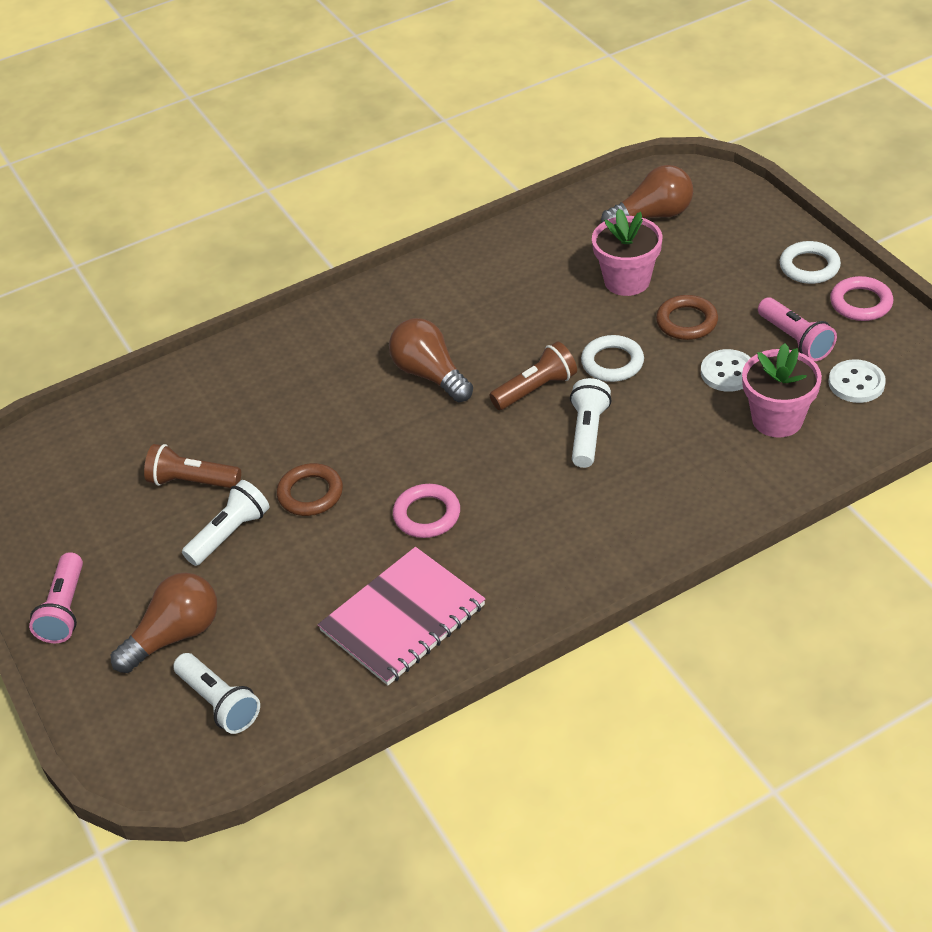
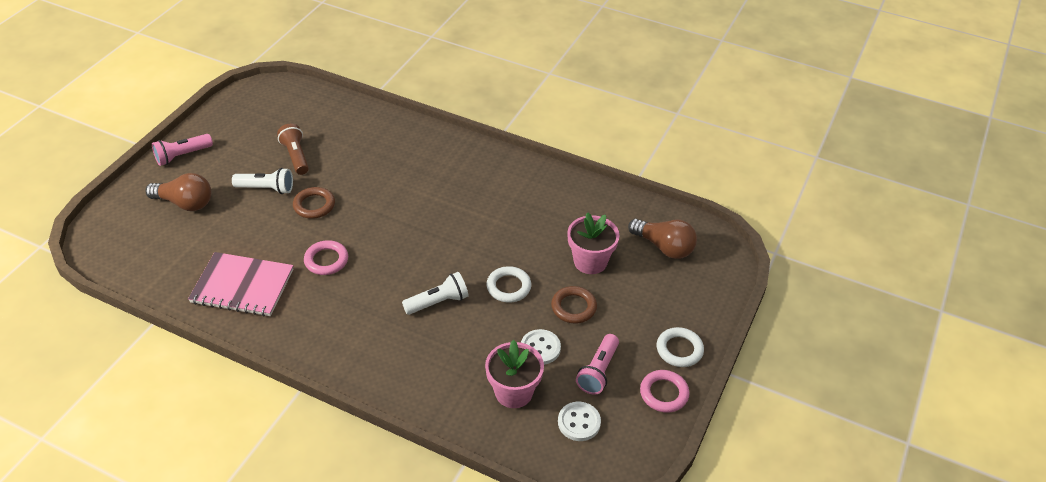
camera: 50 degrees right, 0 degrees up
white flashlight [173,653,260,734] -> none
brown light bulb [389,318,473,402] -> none
brown flashlight [489,341,577,410] -> none

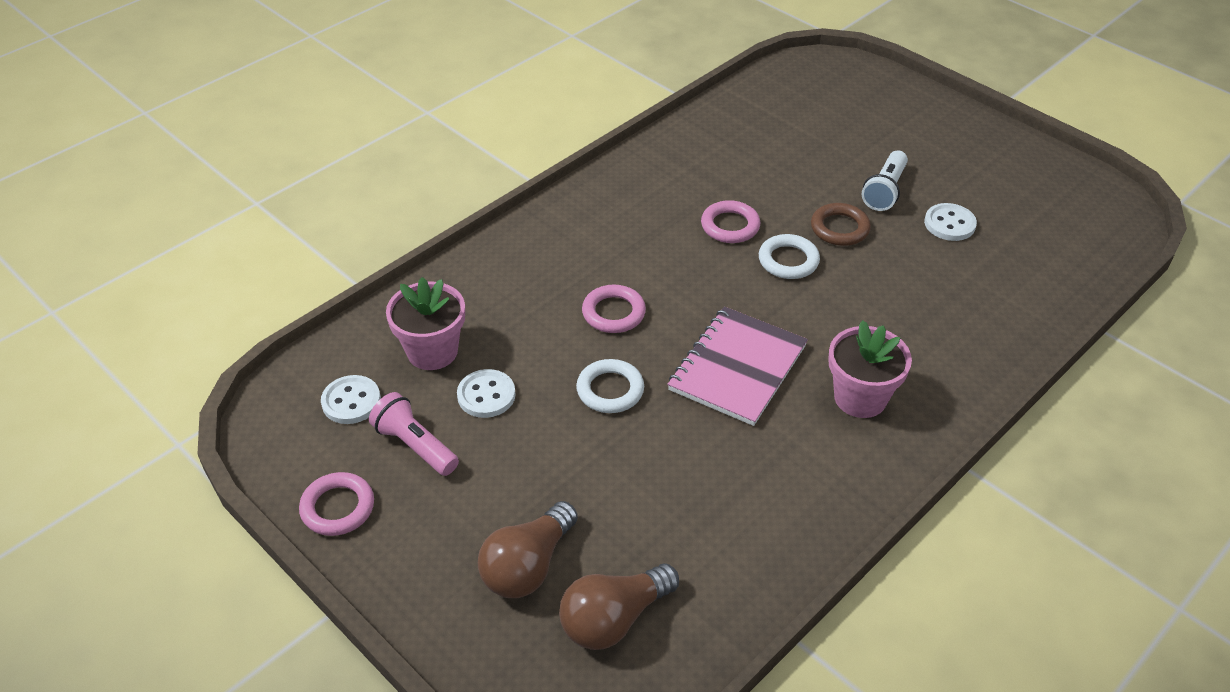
camera: 110 degrees right, 0 degrees up
brown light bulb [145,173,211,211] -> brown light bulb moved to [478,501,578,598]
pink flashlight [152,134,213,166] -> none
pink notebook [188,252,294,317] -> pink notebook moved to [667,307,808,426]
brown flashlight [277,124,309,175] -> white button [924,203,977,241]
white flashlight [402,272,469,315] -> pink ring [582,285,646,333]
brown ring [551,286,597,323] -> none
pink flower pot [567,212,620,274] -> pink flower pot moved to [828,320,912,418]
white ring [657,327,704,367] -> white ring moved to [759,234,820,279]

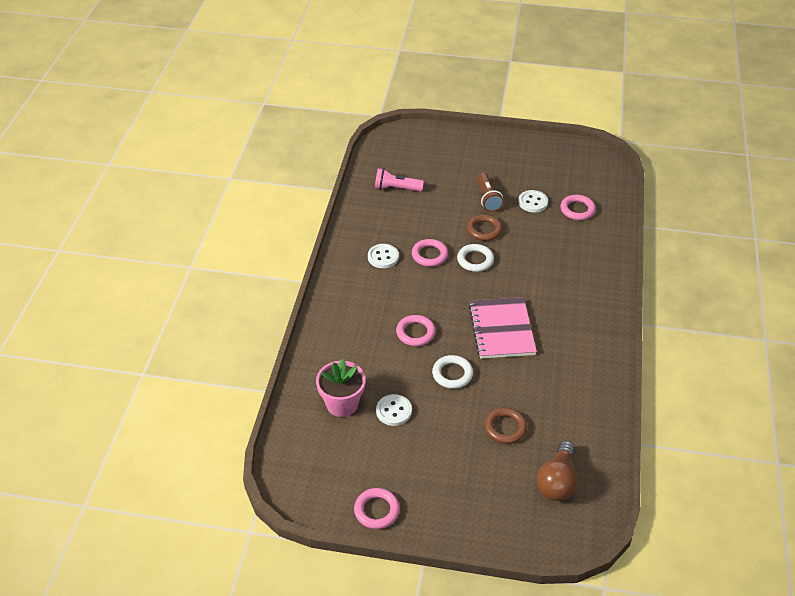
camera: 35 degrees left, 0 degrees up
white button [321,375,381,424] -> white button moved to [368,244,399,268]
pink flashlight [369,392,459,476] -> pink flashlight moved to [375,168,424,192]
brown light bulb [478,501,578,598] -> none
pink flower pot [828,320,912,418] -> none
white flashlight [862,151,908,211] -> brown flashlight [477,173,504,212]
none -> brown ring [484,408,527,444]
none -> pink ring [560,195,596,220]

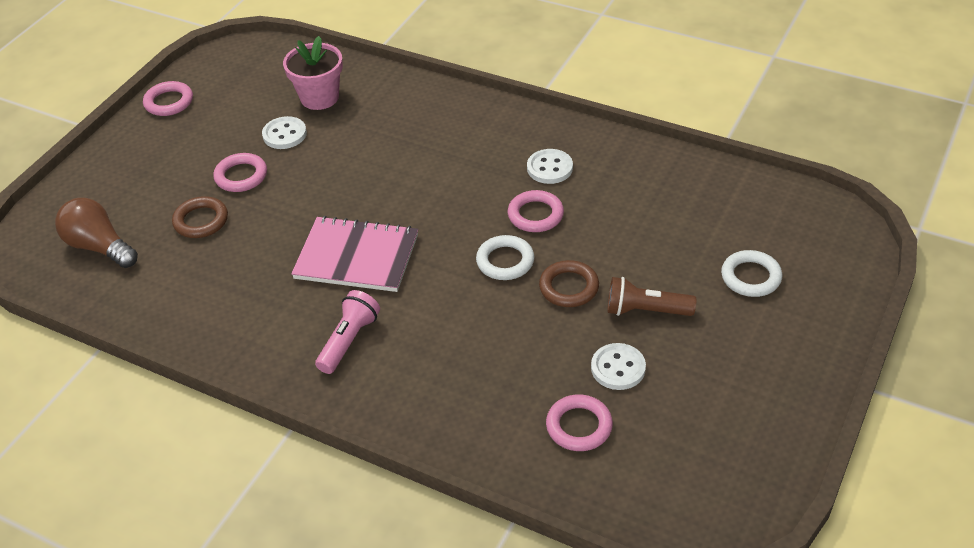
camera: 110 degrees right, 0 degrees up
pink flashlight [375,168,424,192] -> pink flashlight moved to [315,290,380,374]
pink ring [396,315,436,346] -> pink ring moved to [213,153,267,192]
white ring [432,355,473,389] -> white ring moved to [721,250,783,297]

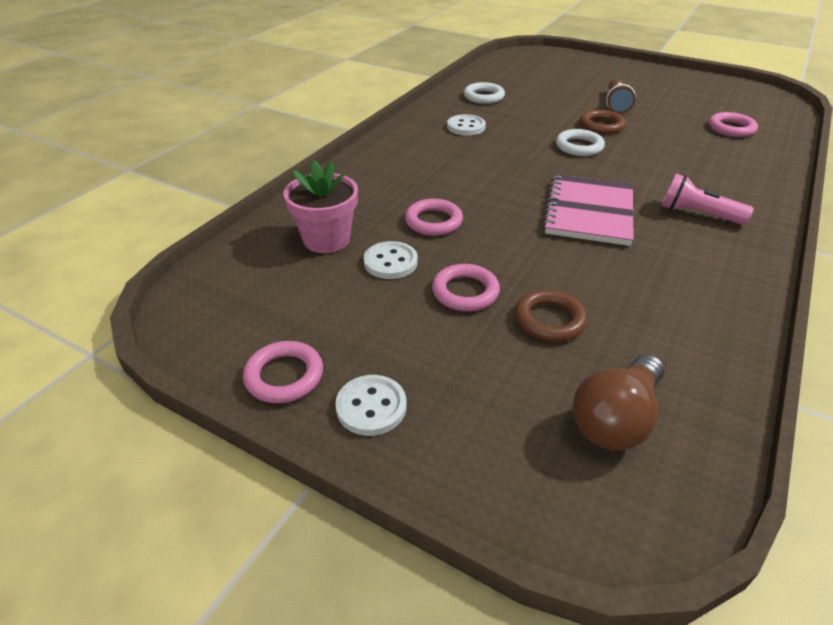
camera: 90 degrees left, 5 degrees down
pink ring [508,190,564,232] -> pink ring moved to [405,199,463,236]
white button [591,343,646,390] -> white button moved to [335,375,406,436]
white ring [721,250,783,297] -> white ring moved to [464,82,505,104]

